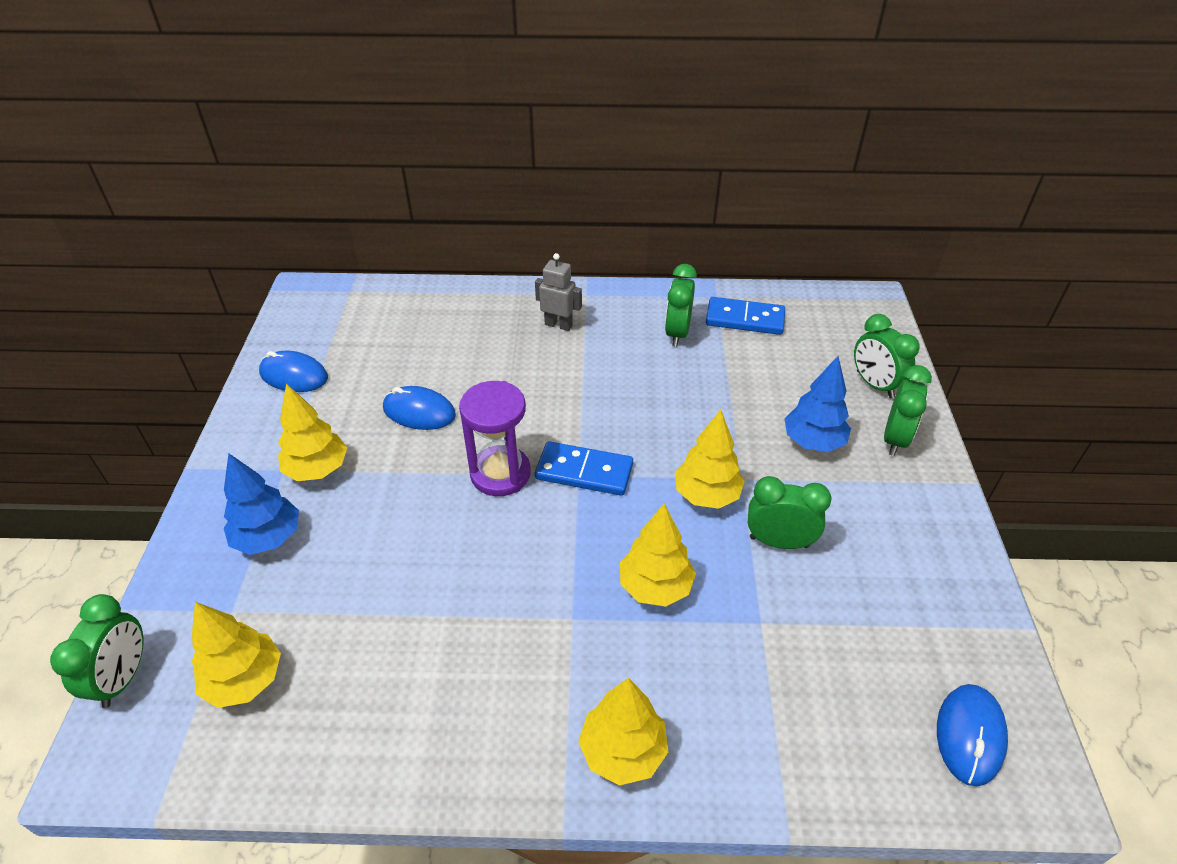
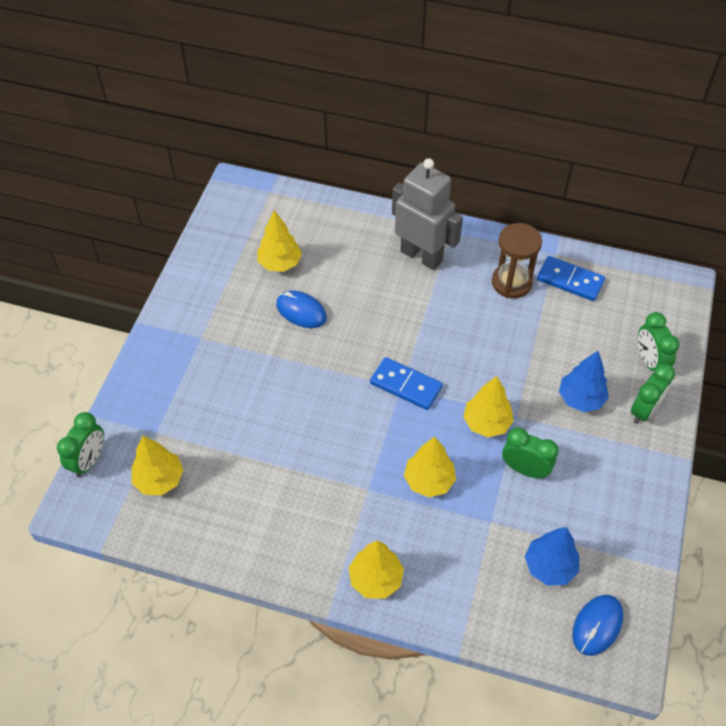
camera: 15 degrees right, 10 degrees up
blue tree [224,453,299,555] -> blue tree moved to [525,527,579,586]
blue mouse [259,351,328,392] -> none
yellow tree [278,383,347,481] -> yellow tree moved to [258,210,302,272]
purple hourglass [459,381,531,496] -> none
grey robot [535,253,582,331] -> grey robot [392,158,463,270], size x2.00
green clock [665,264,697,347] -> brown hourglass [492,223,542,298]

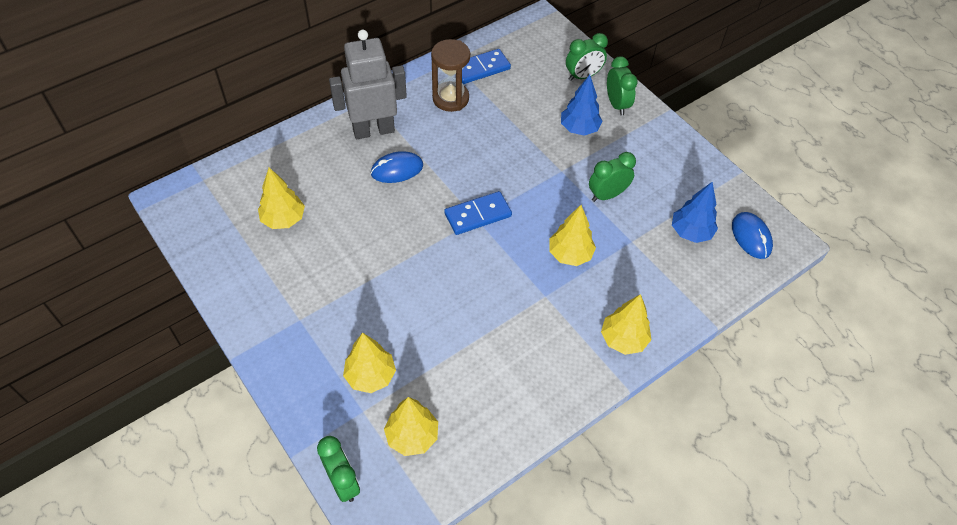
camera: 55 degrees left, 0 degrees up
blue mouse [276,291,327,328] -> blue mouse moved to [371,151,423,183]
yellow tree [463,376,514,437] -> yellow tree moved to [343,332,396,393]
green clock [638,312,679,371] -> green clock turned 45 degrees counterclockwise [566,33,608,81]

